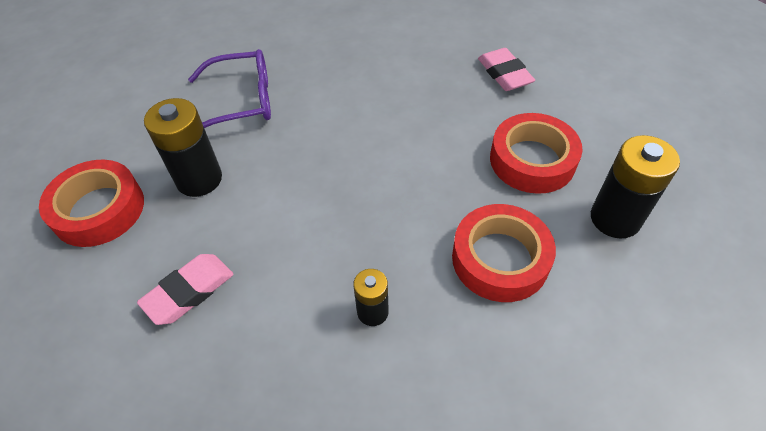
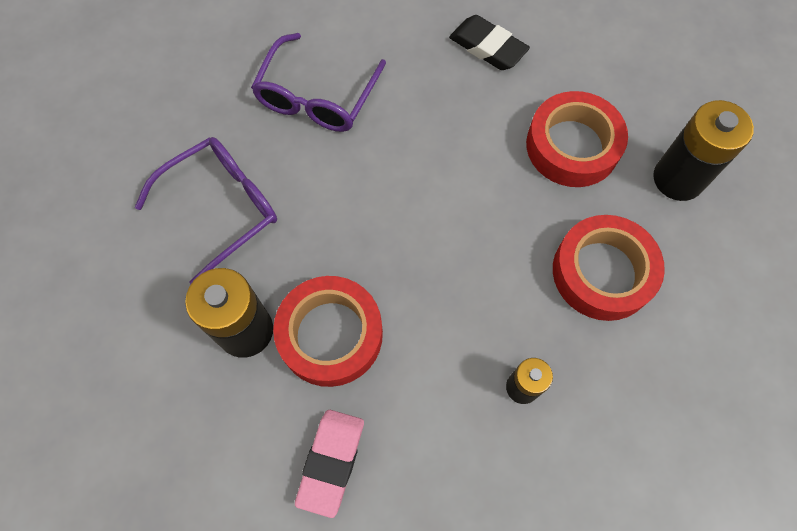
camera: 30 degrees left, 15 degrees up
red tape [39,160,144,247] -> red tape moved to [273,276,383,387]
pink eraser [478,48,535,91] -> black eraser [449,15,530,70]
none -> purple glasses [251,33,386,132]

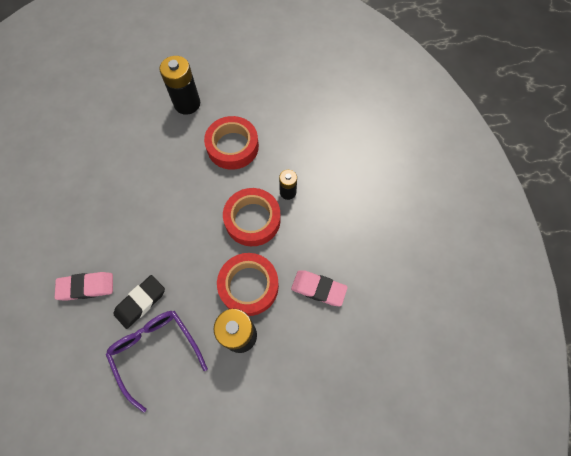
camera: 85 degrees left, 0 degrees up
purple glasses [251,33,386,132] -> pink eraser [55,272,113,301]
black eraser [449,15,530,70] -> black eraser moved to [113,275,165,329]
red tape [526,91,628,187] -> red tape moved to [223,188,281,246]

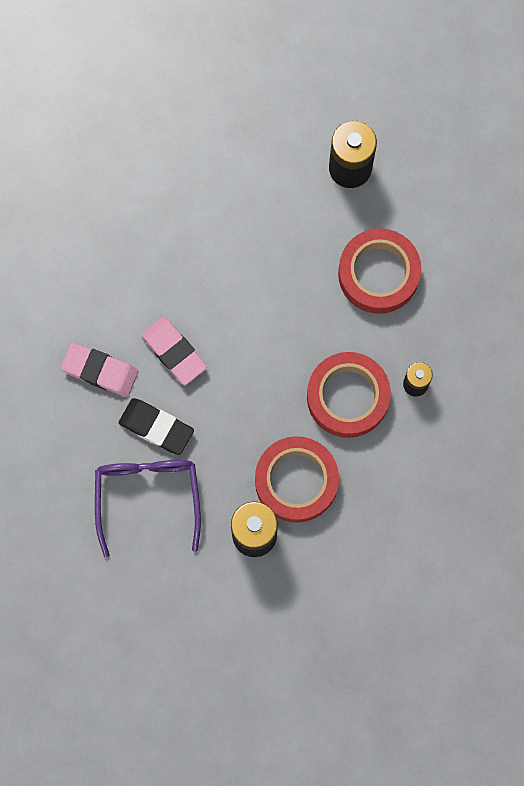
camera: 30 degrees right, 10 degrees up
black eraser [113,275,165,329] -> black eraser turned 45 degrees clockwise [119,398,194,455]
pink eraser [291,270,348,306] -> pink eraser moved to [141,317,207,385]

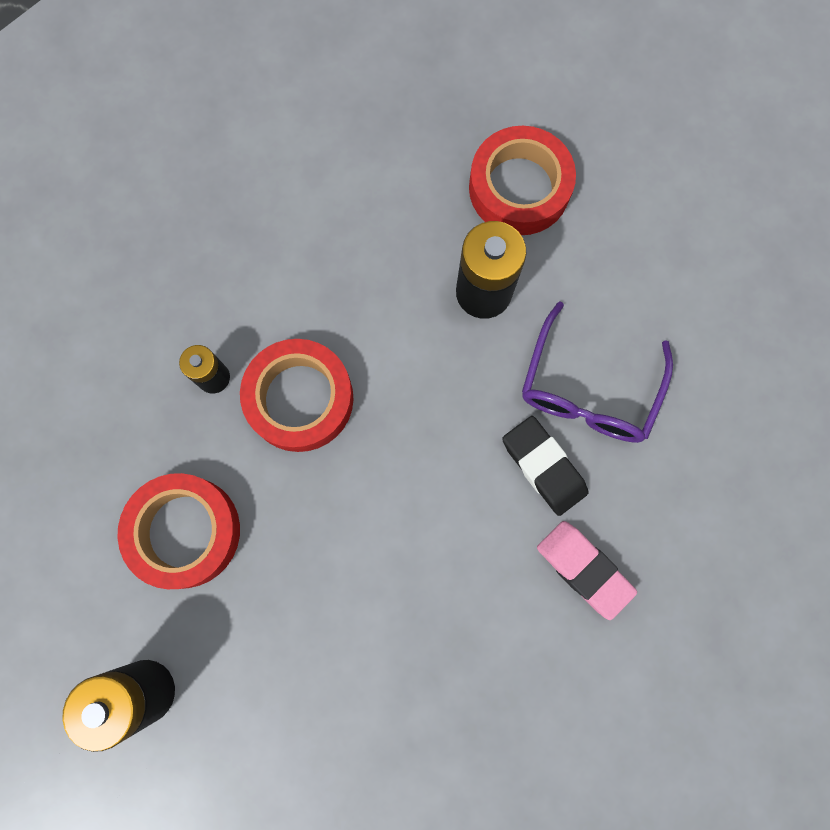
camera: 155 degrees left, 0 degrees up
pink eraser [141,317,207,385] -> none
red tape [255,436,339,523] -> red tape moved to [469,126,576,235]

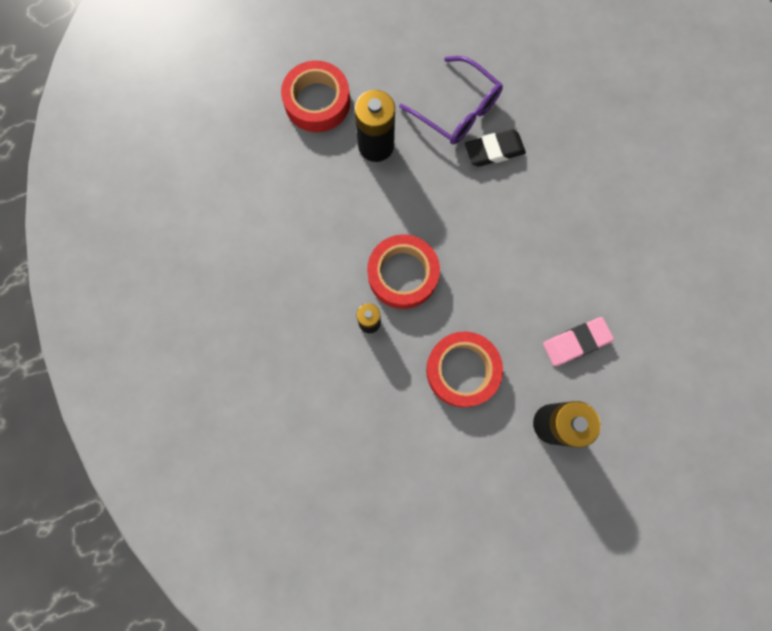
camera: 70 degrees left, 0 degrees up
pink eraser [537,521,637,620] -> pink eraser moved to [543,317,614,366]

